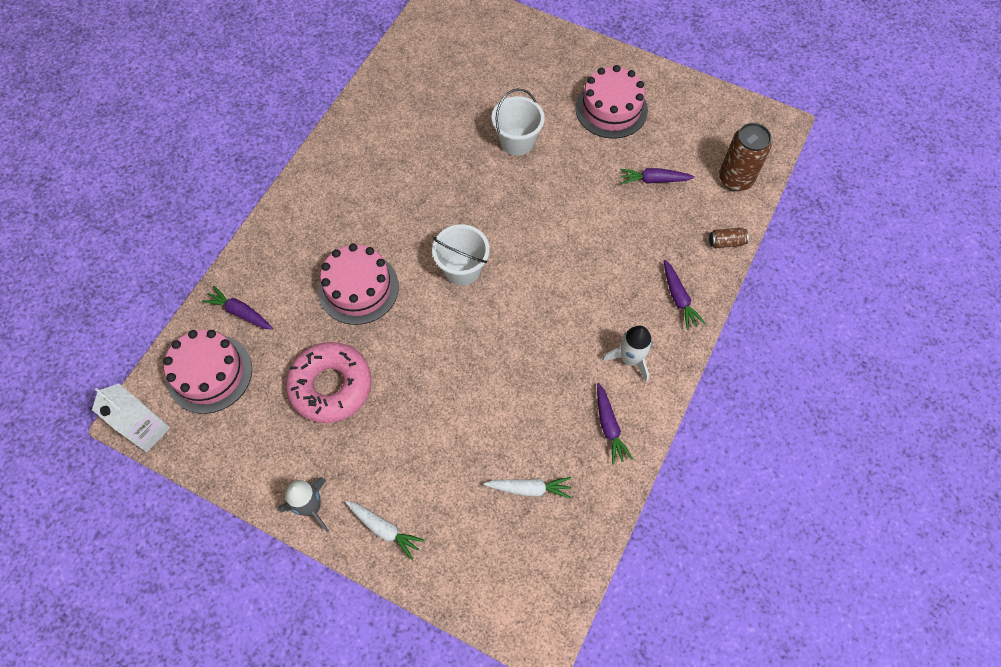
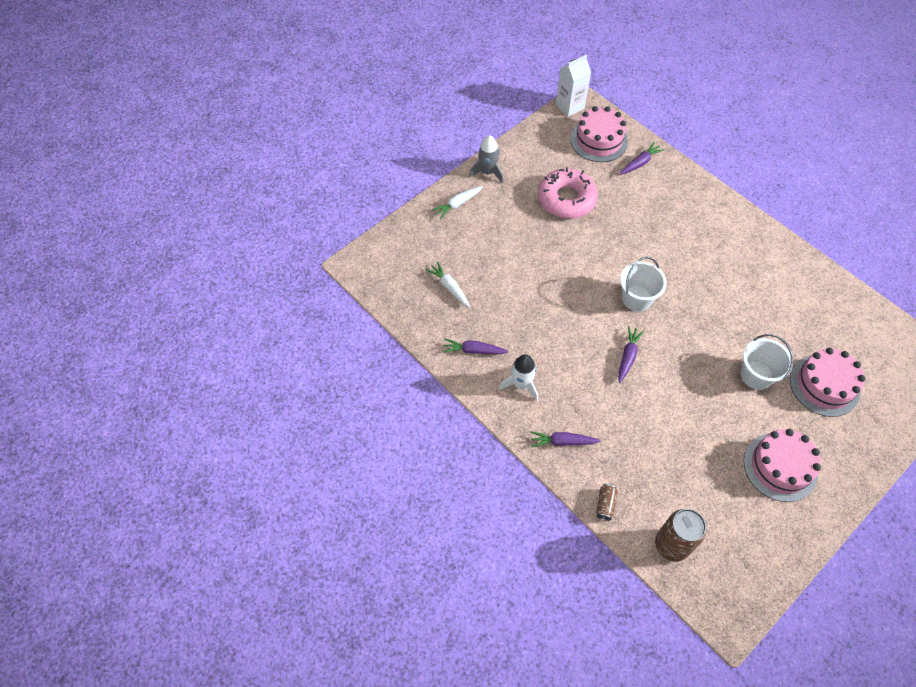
camera: 110 degrees right, 5 degrees down
pink cake [318,243,399,325] -> pink cake moved to [790,348,865,417]
white carrot [484,477,572,499] -> white carrot turned 120 degrees clockwise [426,262,470,308]
purple carrot [620,168,695,184] -> purple carrot moved to [618,326,644,383]

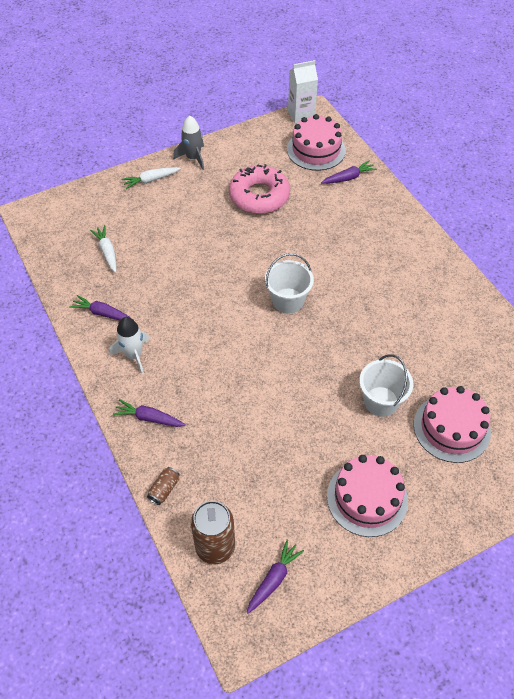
camera: 15 degrees right, 5 degrees down
purple carrot [618,326,644,383] -> purple carrot moved to [247,539,304,614]

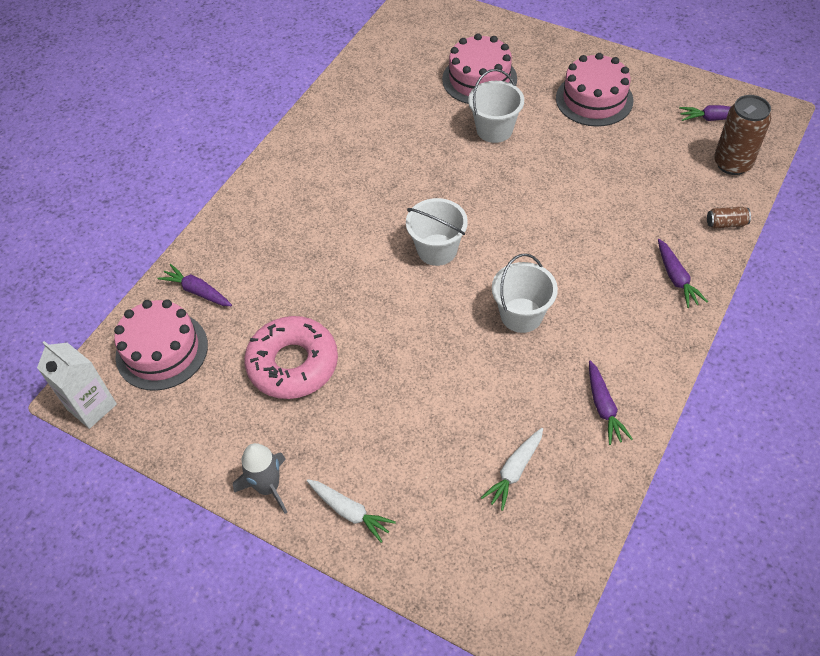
camera: 120 degrees left, 0 degrees up
white rocket [109,317,150,374] -> none
none -> white bucket [492,254,558,333]

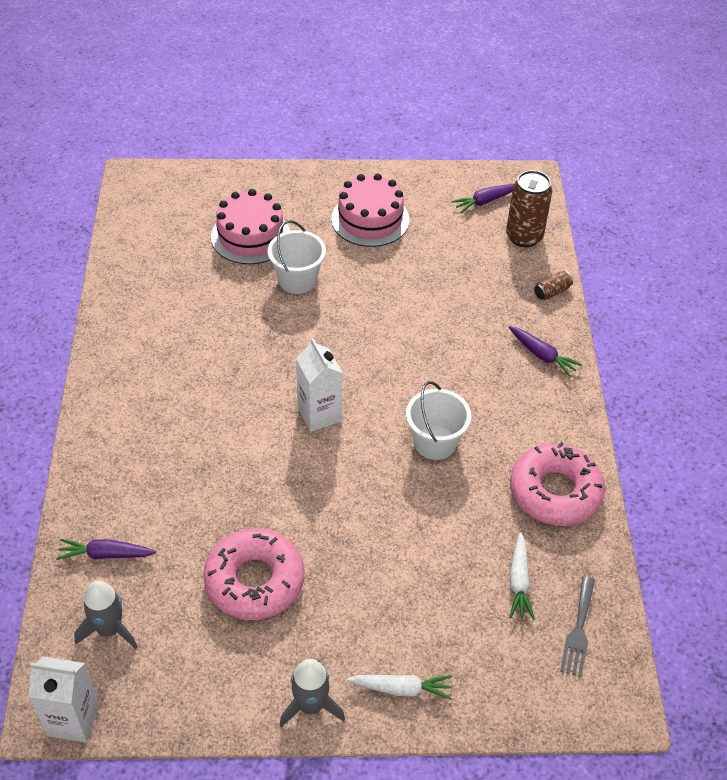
camera: 35 degrees left, 5 degrees down
pink cake [114,299,208,391] -> grey rocket [74,581,137,649]
white bucket [406,198,468,266] -> white carton [296,338,343,432]
purple carrot [589,360,633,445] -> pink donut [510,442,605,526]
none -> grey fork [560,576,595,677]

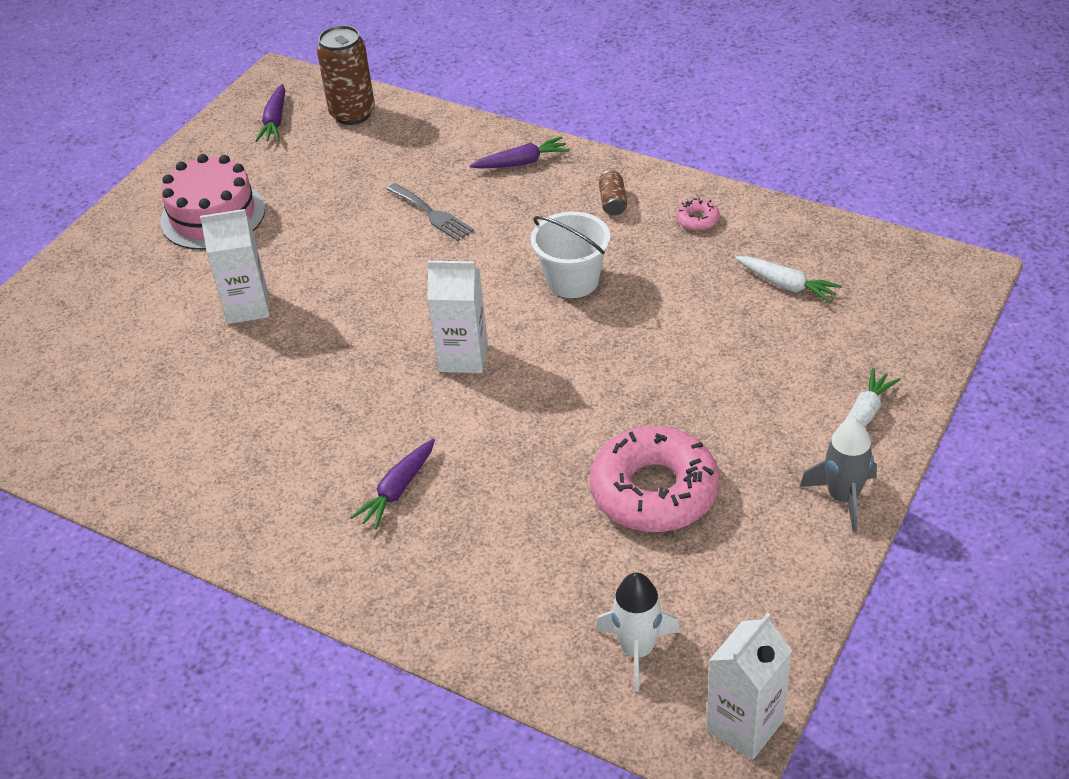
camera: 55 degrees left, 5 degrees down
purple carrot [56,539,156,560] -> purple carrot moved to [350,439,435,530]
grey rocket [74,581,137,649] -> white rocket [596,572,680,692]
pink cake [211,189,290,264] -> none
white bucket [268,220,326,294] -> white carton [200,209,270,324]
pink donut [510,442,605,526] -> pink donut [676,198,720,231], size x0.41
brown can [534,271,573,300] -> brown can moved to [599,170,627,216]
grey fork [560,576,595,677] -> grey fork moved to [387,183,474,241]

